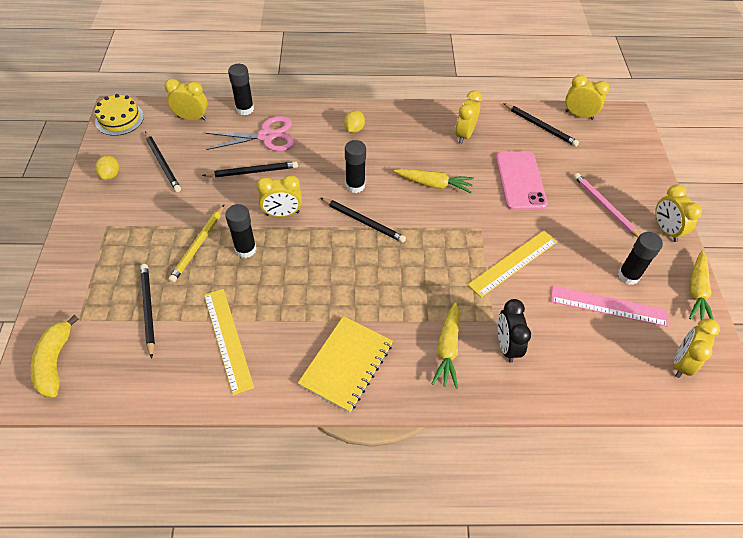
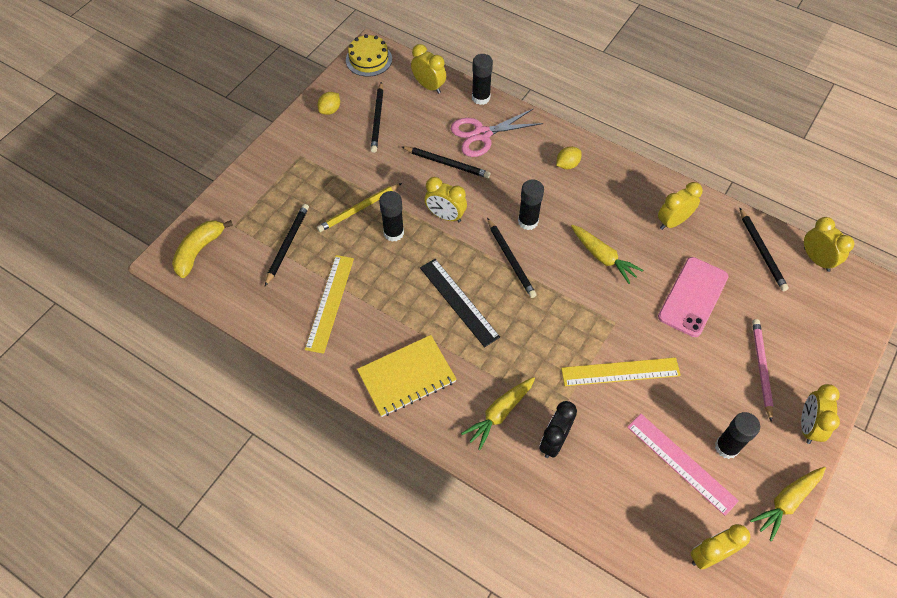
camera: 35 degrees right, 5 degrees up
pink scissors [206,116,295,151] -> pink scissors turned 135 degrees clockwise [451,108,543,157]
none -> black ruler [420,259,500,347]

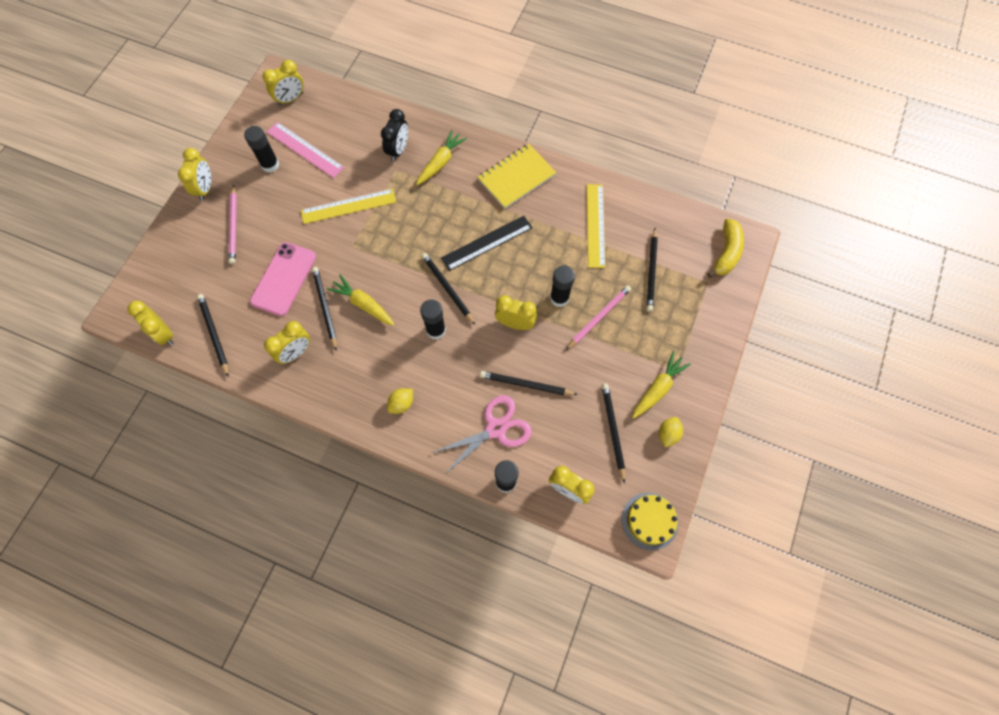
camera: 170 degrees right, 10 degrees up
yellow pencil [317,183,402,232] -> pink pencil [566,285,631,350]
black ruler [420,259,500,347] -> black ruler turned 75 degrees counterclockwise [441,216,532,271]
yellow carrot [750,467,826,541] -> yellow carrot moved to [632,351,691,419]
none -> black pencil [312,267,337,351]

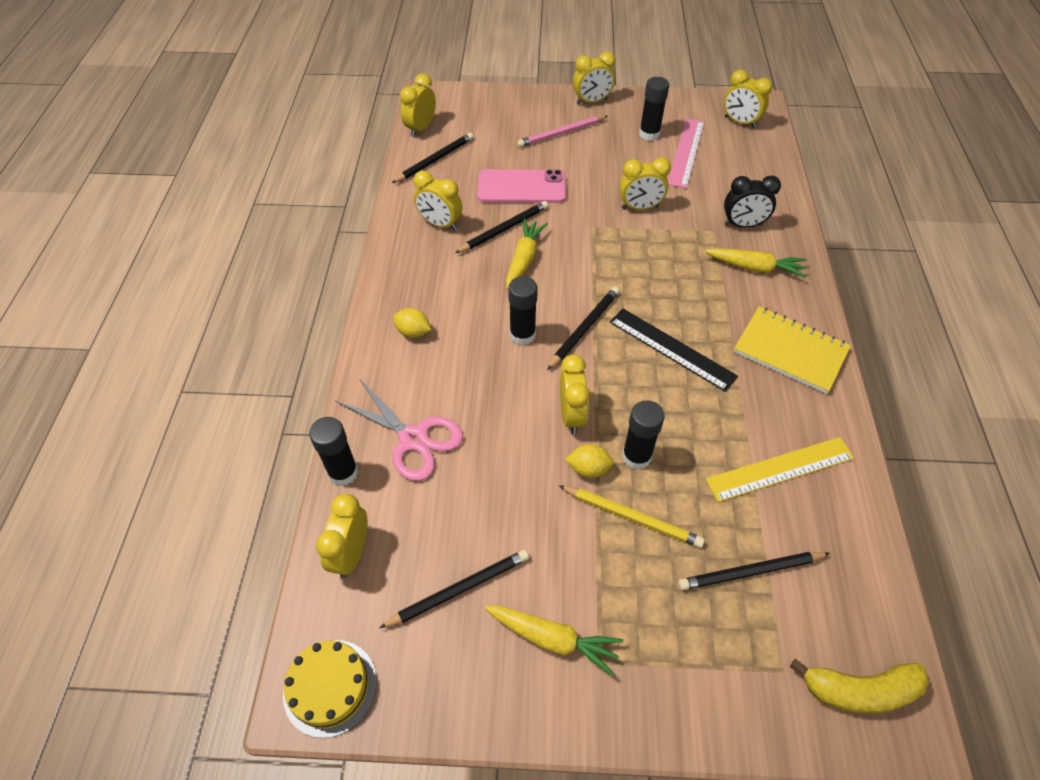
camera: 70 degrees right, 15 degrees down
yellow ruler [301,189,396,224] -> yellow clock [619,157,671,210]
black pencil [480,371,578,395] -> none
pink pencil [566,285,631,350] -> yellow pencil [559,485,705,548]
yellow lemon [659,417,683,447] -> yellow lemon moved to [565,444,614,478]

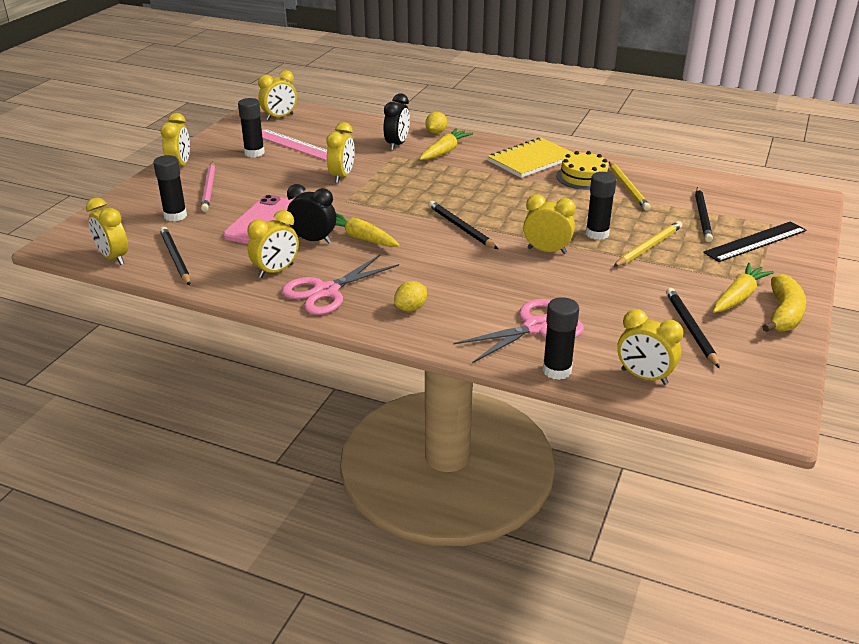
camera: 70 degrees left, 20 degrees down
yellow cake [283,640,377,738] -> yellow cake moved to [556,151,608,190]
black pencil [455,201,548,253] -> black clock [287,184,336,244]
black glue stick [508,276,538,345] -> black glue stick moved to [153,155,187,221]
yellow lemon [565,444,614,478] -> yellow lemon moved to [425,112,447,134]
black ruler [610,309,738,392] -> black ruler moved to [703,221,806,262]
yellow ruler [706,437,854,502] -> yellow pencil [609,162,651,211]
yellow banana [790,659,929,714] -> yellow banana moved to [762,274,806,332]
none -> pink scissors [281,255,399,315]

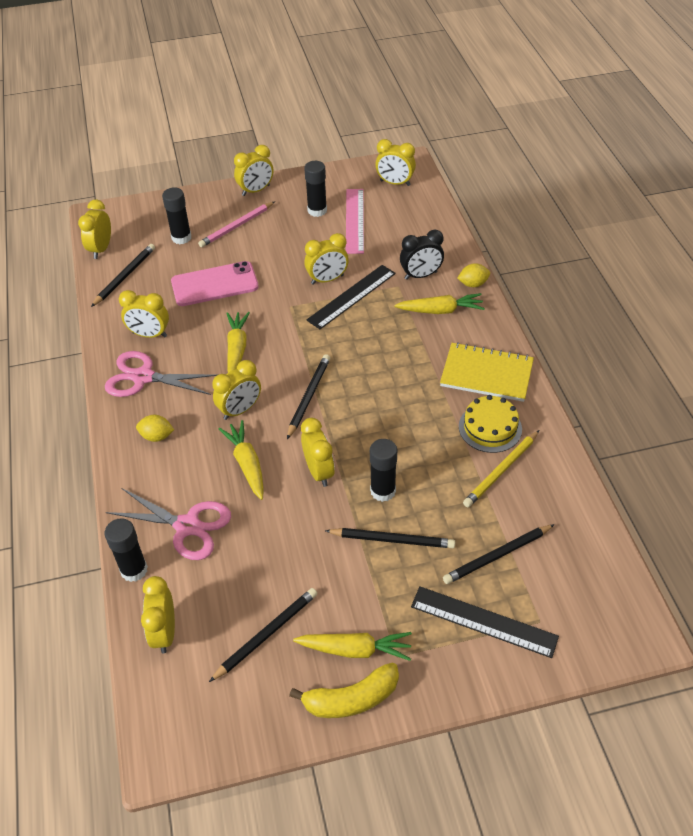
camera: 55 degrees right, 15 degrees up
black clock [287,184,336,244] -> none
yellow pencil [613,221,682,267] -> black pencil [325,528,455,548]
none -> yellow clock [212,360,261,420]
none -> yellow carrot [219,420,264,500]
none -> black ruler [307,265,396,329]

